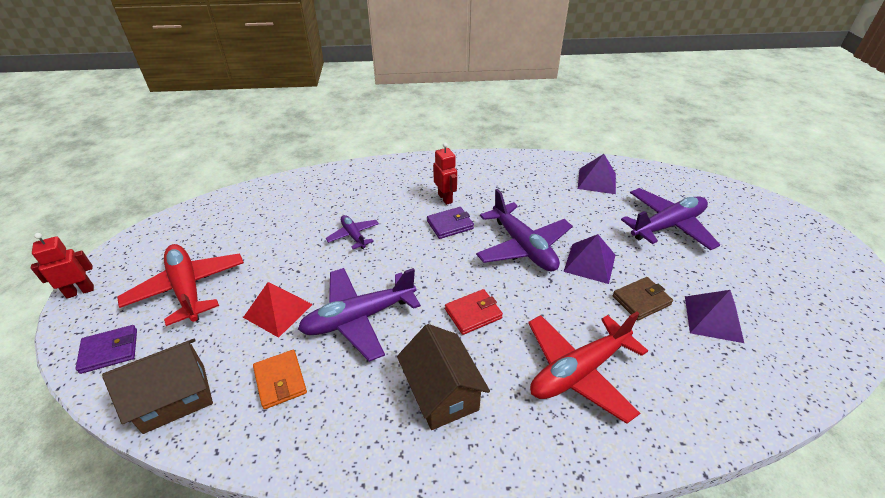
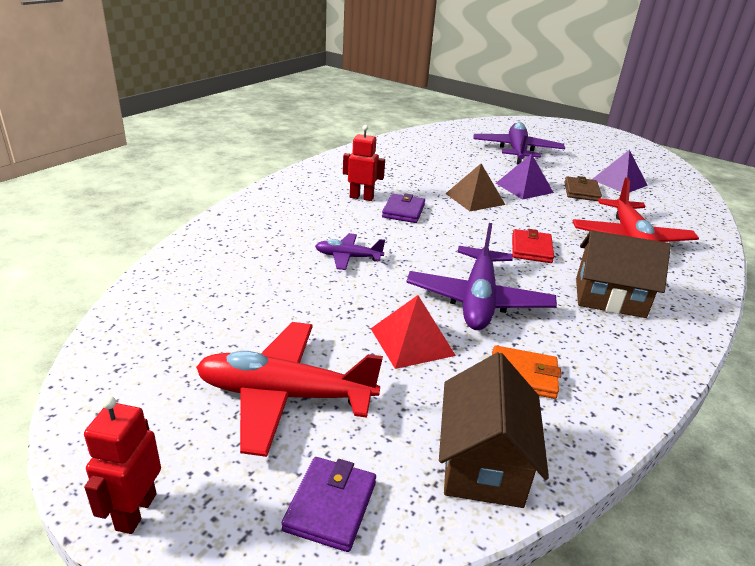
camera: 55 degrees left, 10 degrees down
purple plane [476,189,573,272] -> brown pyramid [445,164,505,211]
purple pyramid [578,154,616,194] -> none

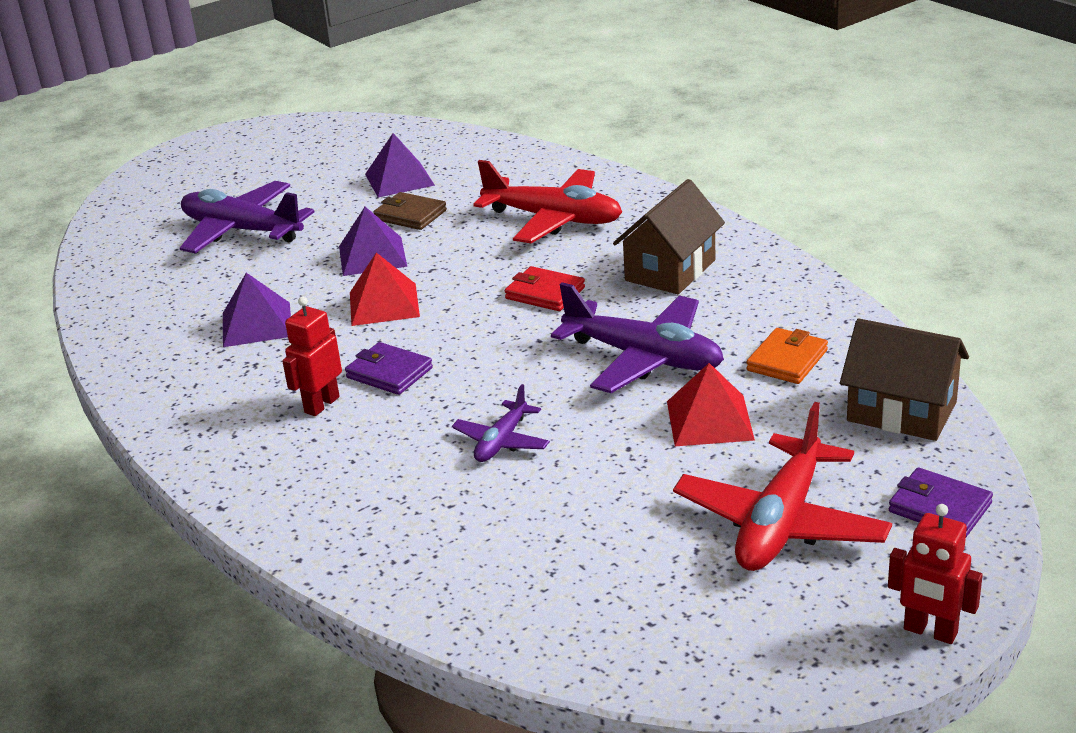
camera: 65 degrees left, 0 degrees up
brown pyramid [445,164,505,211] -> red pyramid [350,252,420,326]
none -> purple pyramid [223,273,291,347]

